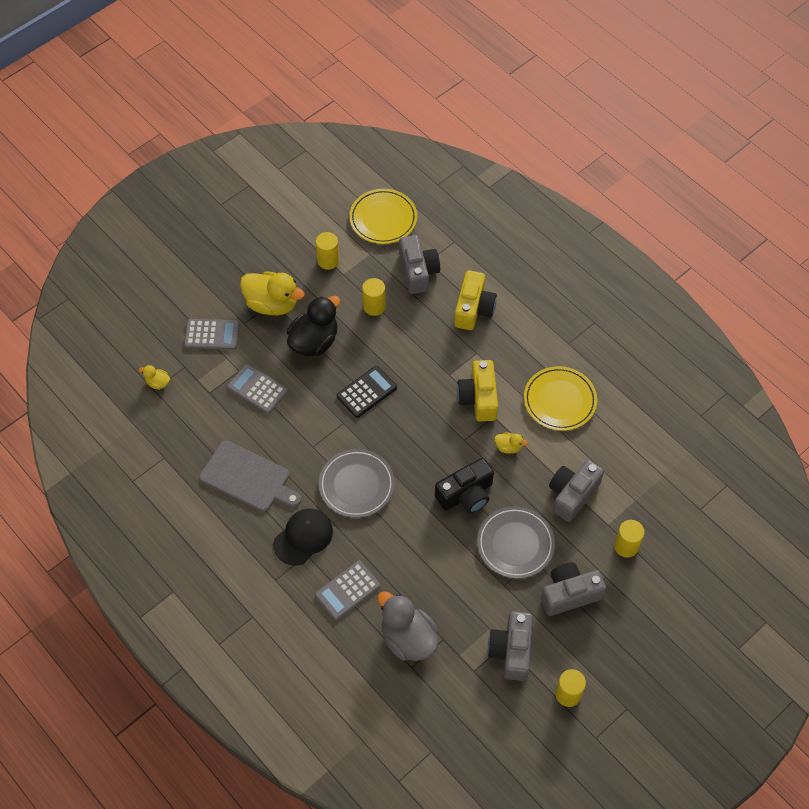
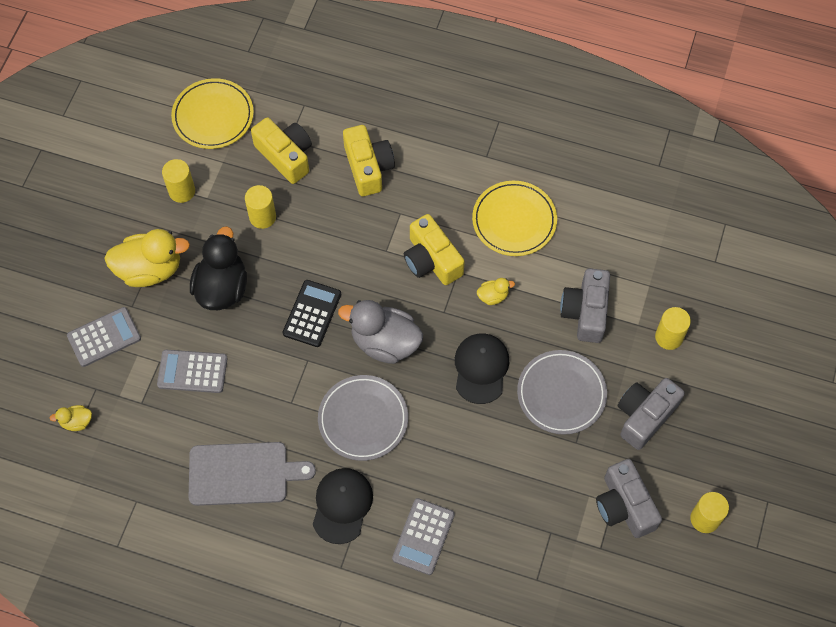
camera: 30 degrees left, 5 degrees up
grey duck [378,591,439,661] -> grey duck moved to [338,300,423,364]
grey camera [399,235,440,294] -> yellow camera [251,117,312,184]
black camera [435,458,494,513] -> black cap [455,333,509,404]

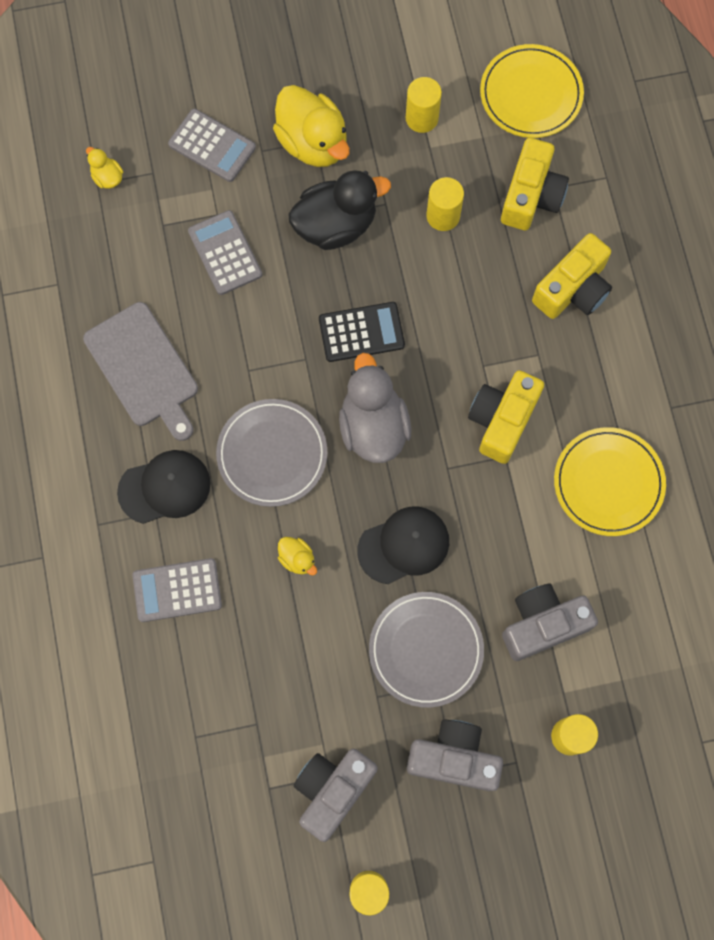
camera: 60 degrees right, 10 degrees up
yellow duck [477,278,515,305] -> yellow duck moved to [278,537,317,575]

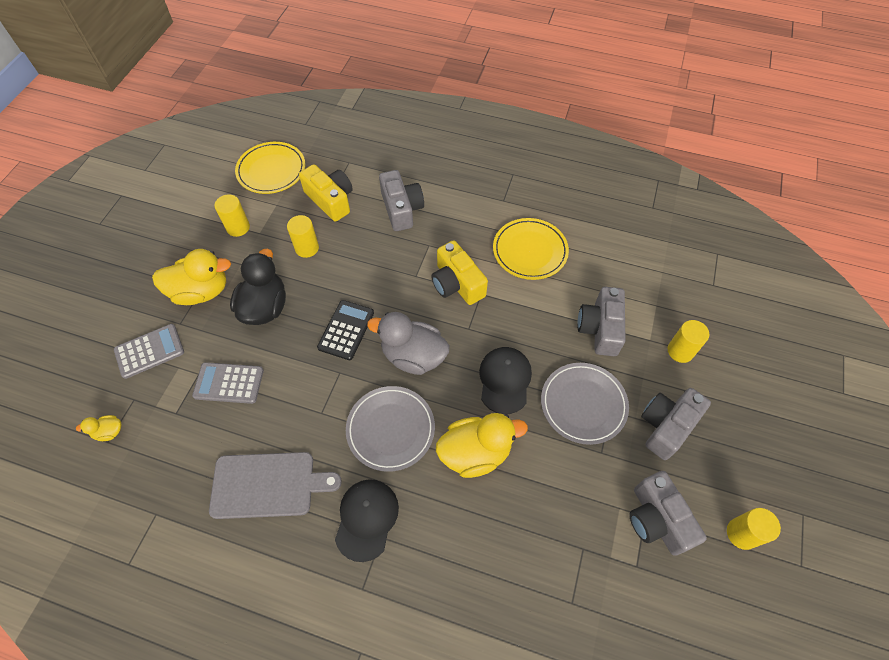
camera: 60 degrees left, 15 degrees down
grey calculator [132,558,222,622] -> none
yellow duck [278,537,317,575] -> yellow duck [436,413,528,478], size x2.19
yellow camera [532,233,612,319] -> grey camera [379,170,424,231]

